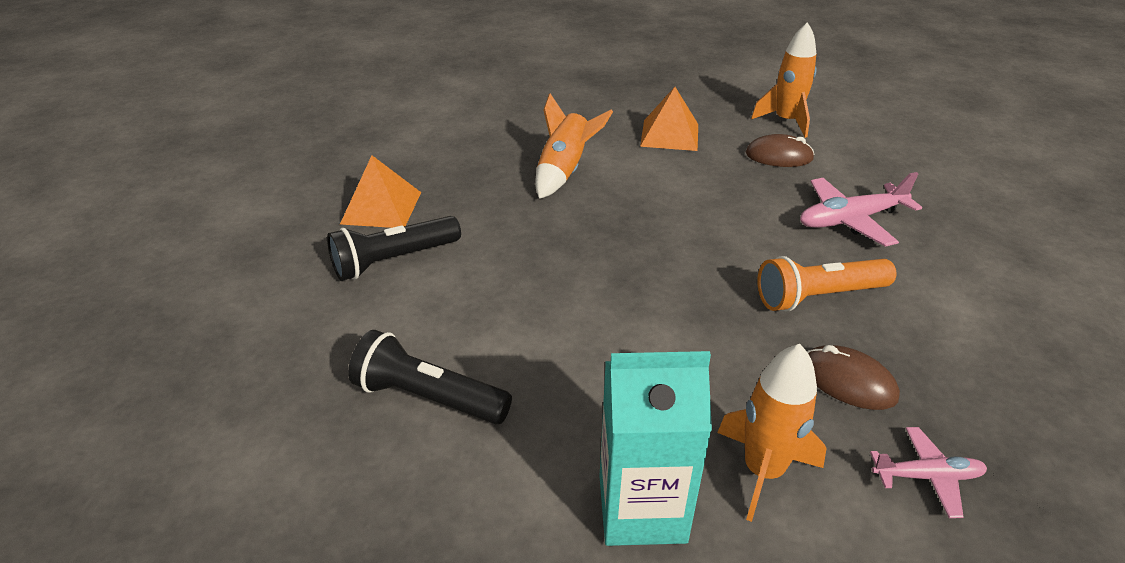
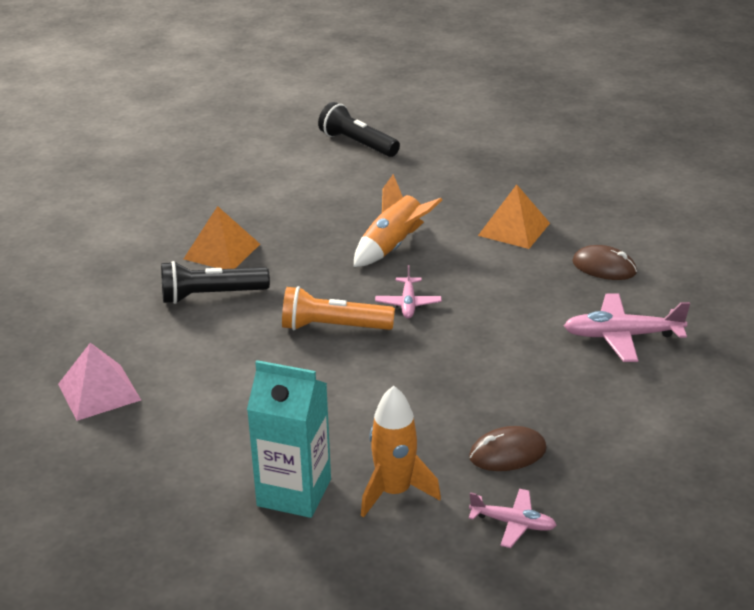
camera: 20 degrees right, 5 degrees down
black flashlight [348,330,512,424] -> black flashlight moved to [318,102,400,157]
orange rocket [751,22,817,138] -> none
orange flashlight [757,256,896,312] -> orange flashlight moved to [282,286,395,330]
brown mouse [807,345,900,410] -> brown mouse turned 75 degrees counterclockwise [469,426,547,471]
none -> pink pyramid [58,343,141,421]
none -> pink plane [375,265,442,319]

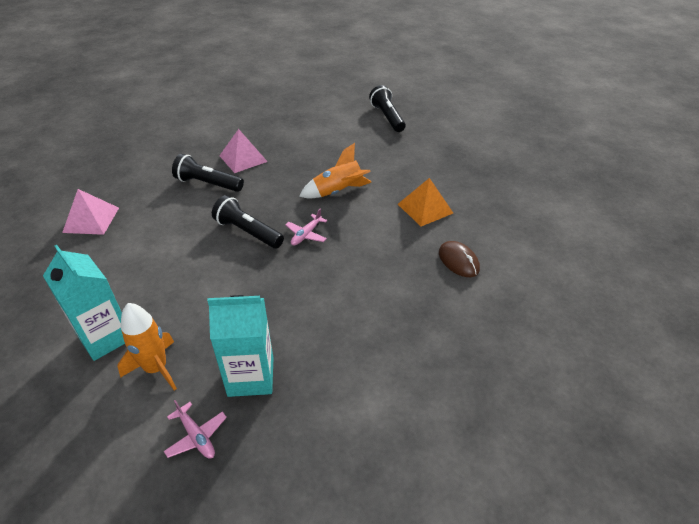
camera: 30 degrees right, 10 degrees up
orange pyramid [184,206,260,269] -> pink pyramid [219,129,268,173]
orange flashlight [282,286,395,330] -> black flashlight [212,195,284,249]
brown mouse [469,426,547,471] -> turquoise carton [207,295,273,397]
pink plane [564,293,690,362] -> none

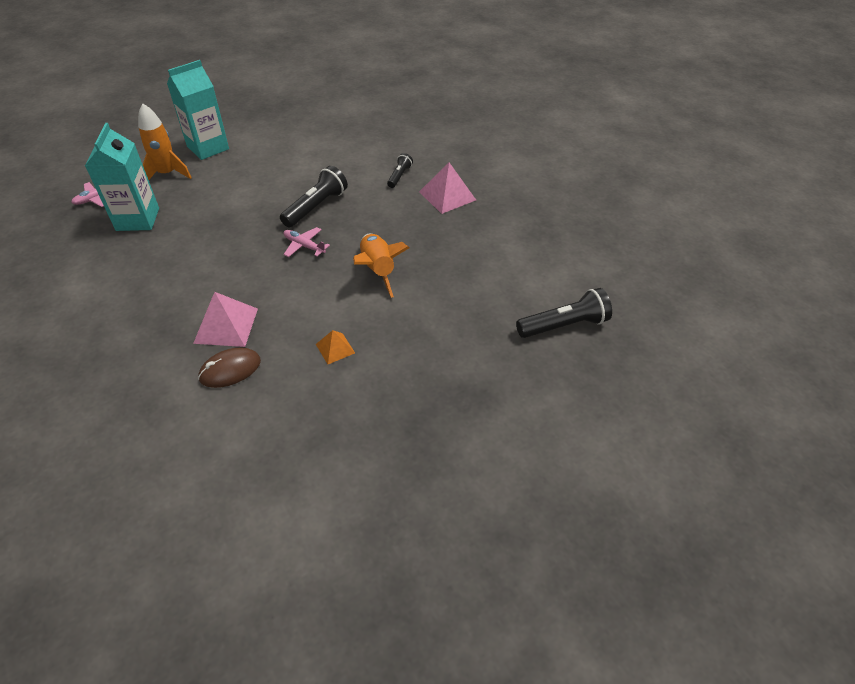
camera: 90 degrees right, 5 degrees up
pink pyramid [62,189,119,235] -> pink pyramid moved to [193,292,258,347]
black flashlight [172,154,244,192] -> black flashlight [387,153,413,188], size x0.56
orange pyramid [398,178,453,226] -> orange pyramid [316,330,355,364], size x0.57

